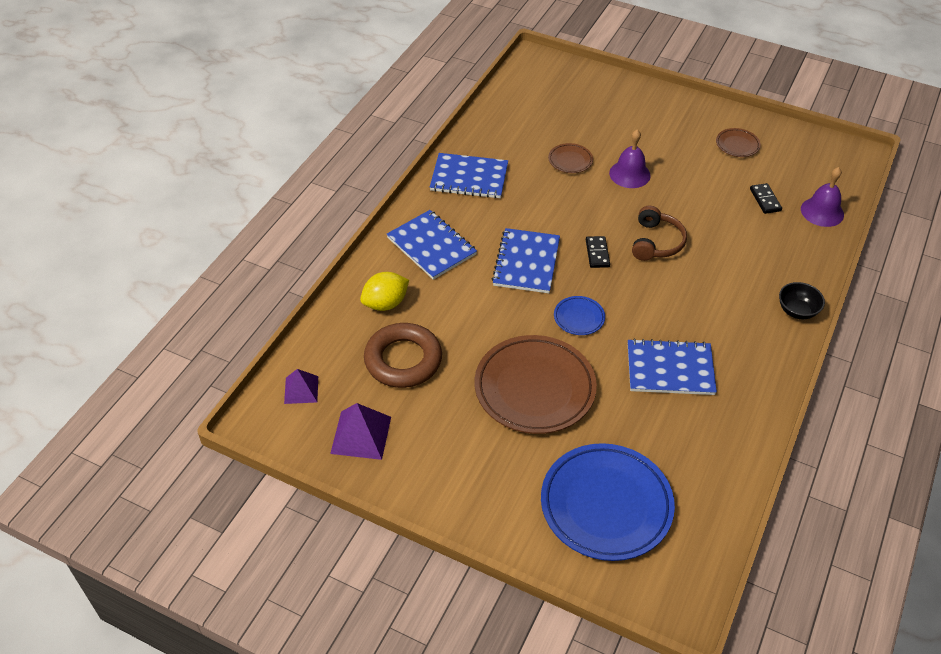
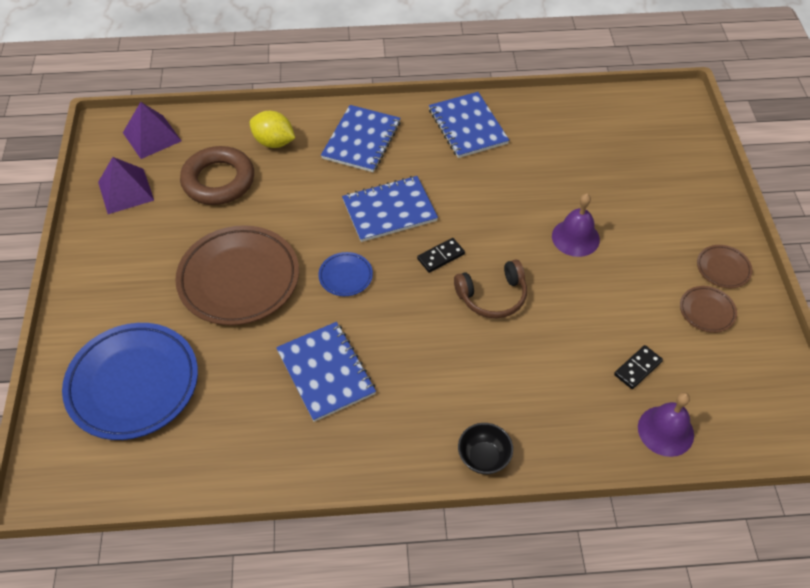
camera: 60 degrees right, 5 degrees up
purple pyramid [284,369,318,404] -> purple pyramid [123,102,181,159], size x1.53
brown plate [548,143,593,173] -> brown plate moved to [697,245,753,288]

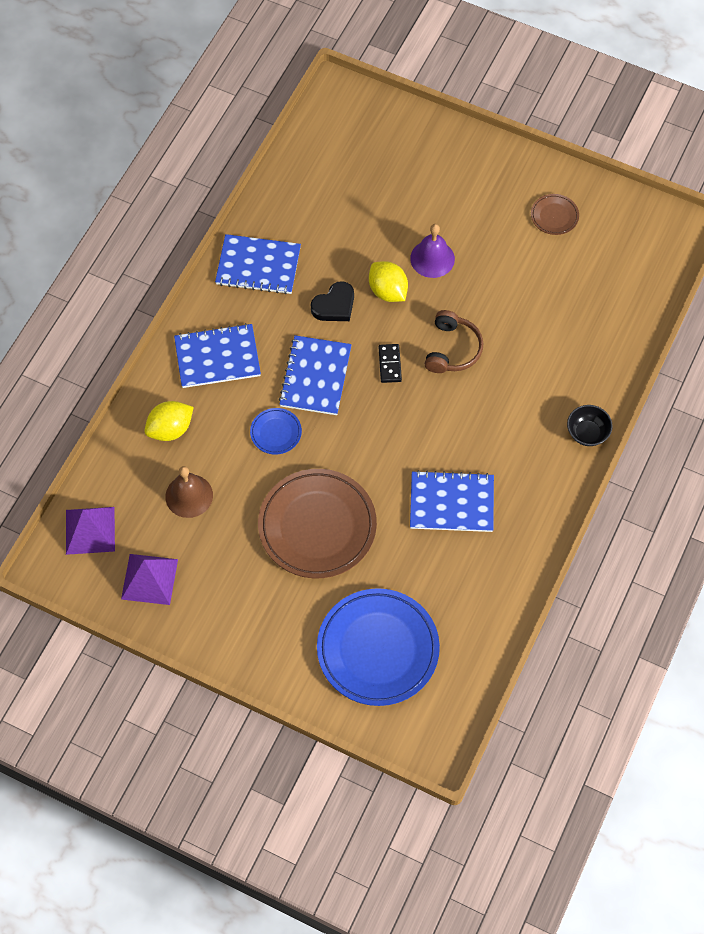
camera: 60 degrees left, 10 degrees up
brown ring [180,146,254,205] -> brown bell [165,466,213,518]
blue plate [318,252,373,296] -> blue plate moved to [250,408,302,454]
blue notebook [321,105,401,172] -> blue notebook turned 60 degrees counterclockwise [174,323,261,388]
black domino [614,345,663,389] -> none
purple bell [638,392,694,457] -> none
brown plate [697,245,753,288] -> none
none -> black heart [311,281,354,321]
none -> yellow lemon [369,261,408,302]

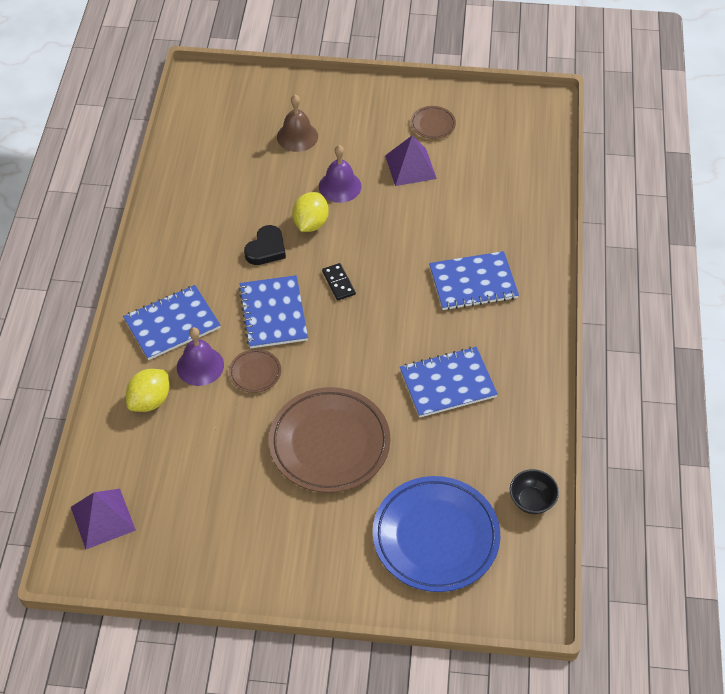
camera: 20 degrees left, 10 degrees down
purple pyramid [121,554,178,605] -> purple pyramid moved to [385,135,437,186]
brown bell [165,466,213,518] -> brown bell moved to [277,95,318,152]
blue notebook [215,234,301,294] -> blue notebook moved to [429,251,519,310]
blue plate [250,408,302,454] -> brown plate [229,349,281,393]
yellow lemon [369,261,408,302] -> yellow lemon turned 75 degrees clockwise [292,192,329,232]
brown headphones [425,310,483,373] -> none
black bowl [567,405,613,446] -> black bowl moved to [510,469,559,514]
none -> purple bell [177,327,224,386]

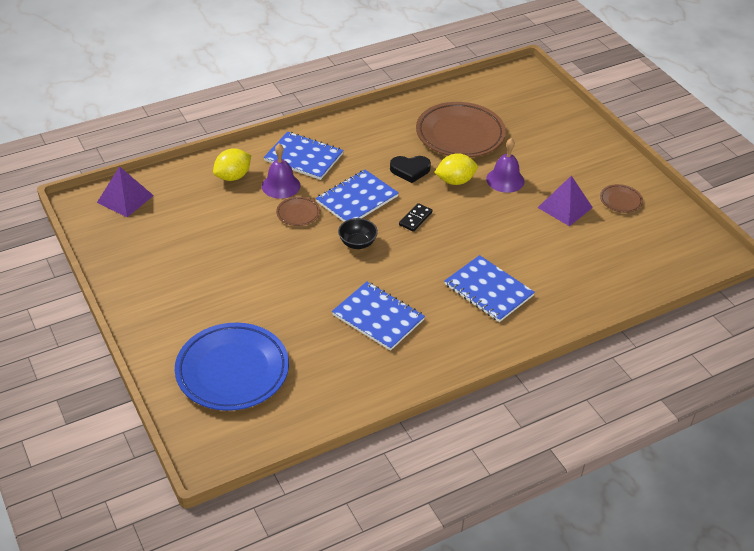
camera: 55 degrees right, 10 degrees down
yellow lemon [126,369,169,412] -> yellow lemon turned 45 degrees counterclockwise [213,148,251,181]
brown plate [269,387,391,493] -> brown plate moved to [416,102,506,157]
brown bell [277,95,318,152] -> none
black bowl [510,469,559,514] -> black bowl moved to [338,218,378,249]

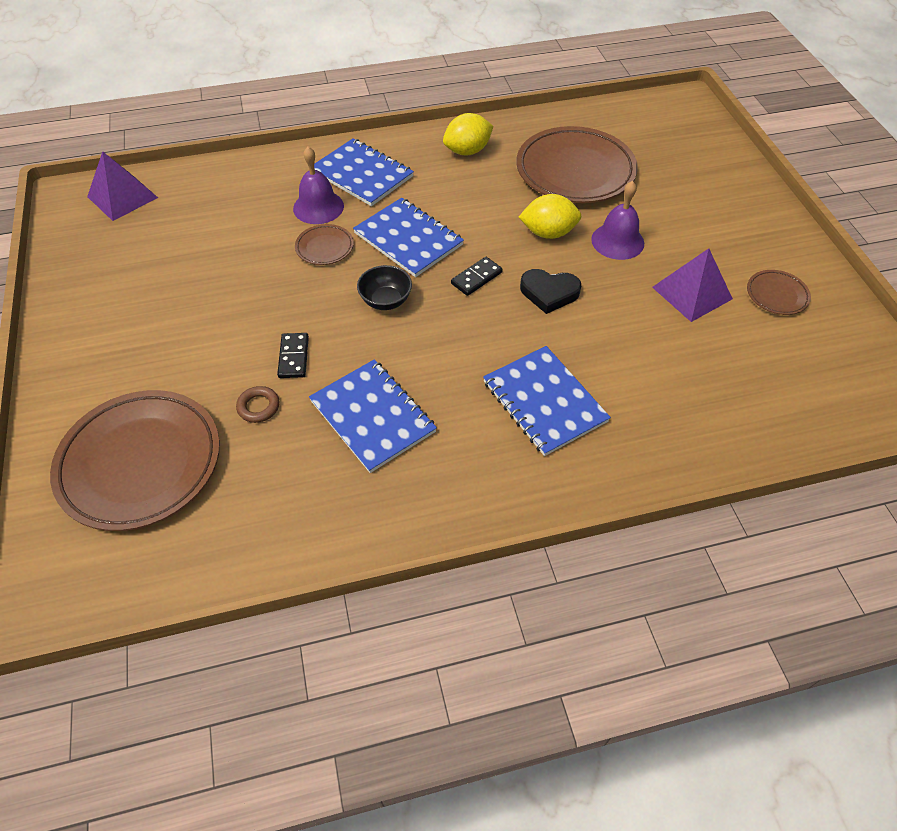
camera: 15 degrees right, 10 degrees up
blue plate [175,323,289,411] -> brown plate [50,390,220,531]
yellow lemon [213,148,251,181] -> yellow lemon moved to [443,113,494,156]
blue notebook [316,170,399,222] -> blue notebook turned 75 degrees clockwise [353,198,464,277]
black heart [390,156,431,183] -> black heart moved to [520,269,581,314]
none -> brown ring [236,386,279,423]
none -> black domino [277,333,309,378]

